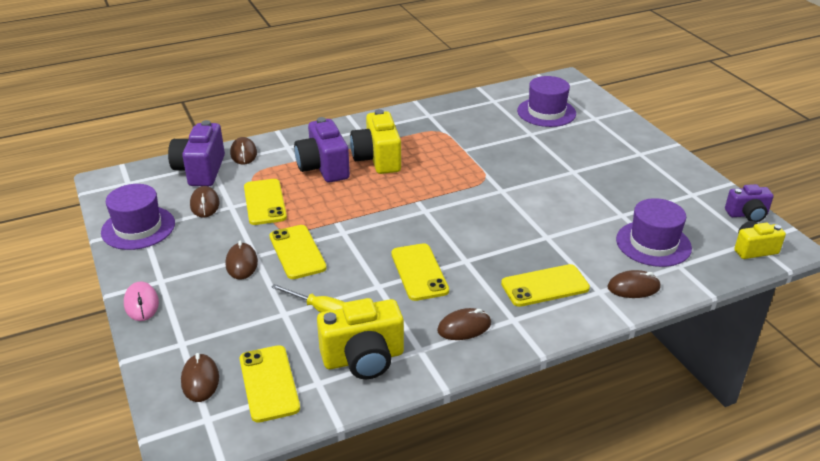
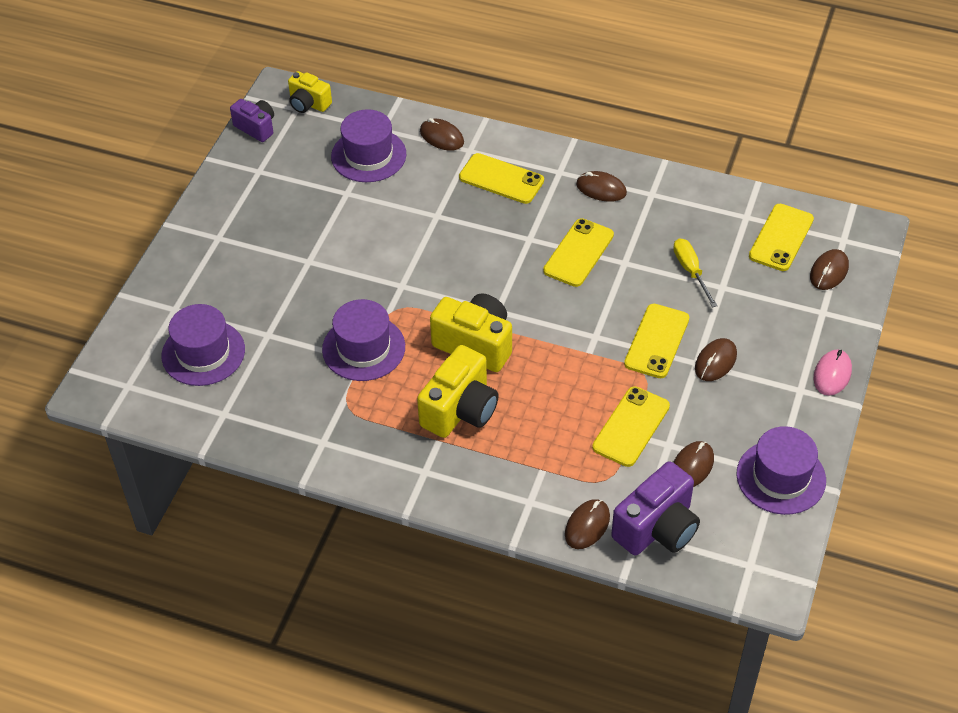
camera: 135 degrees left, 15 degrees up
purple camera [294,117,350,183] -> none
yellow camera [317,298,404,379] -> yellow camera moved to [430,293,512,372]
none -> purple hat [322,299,405,381]

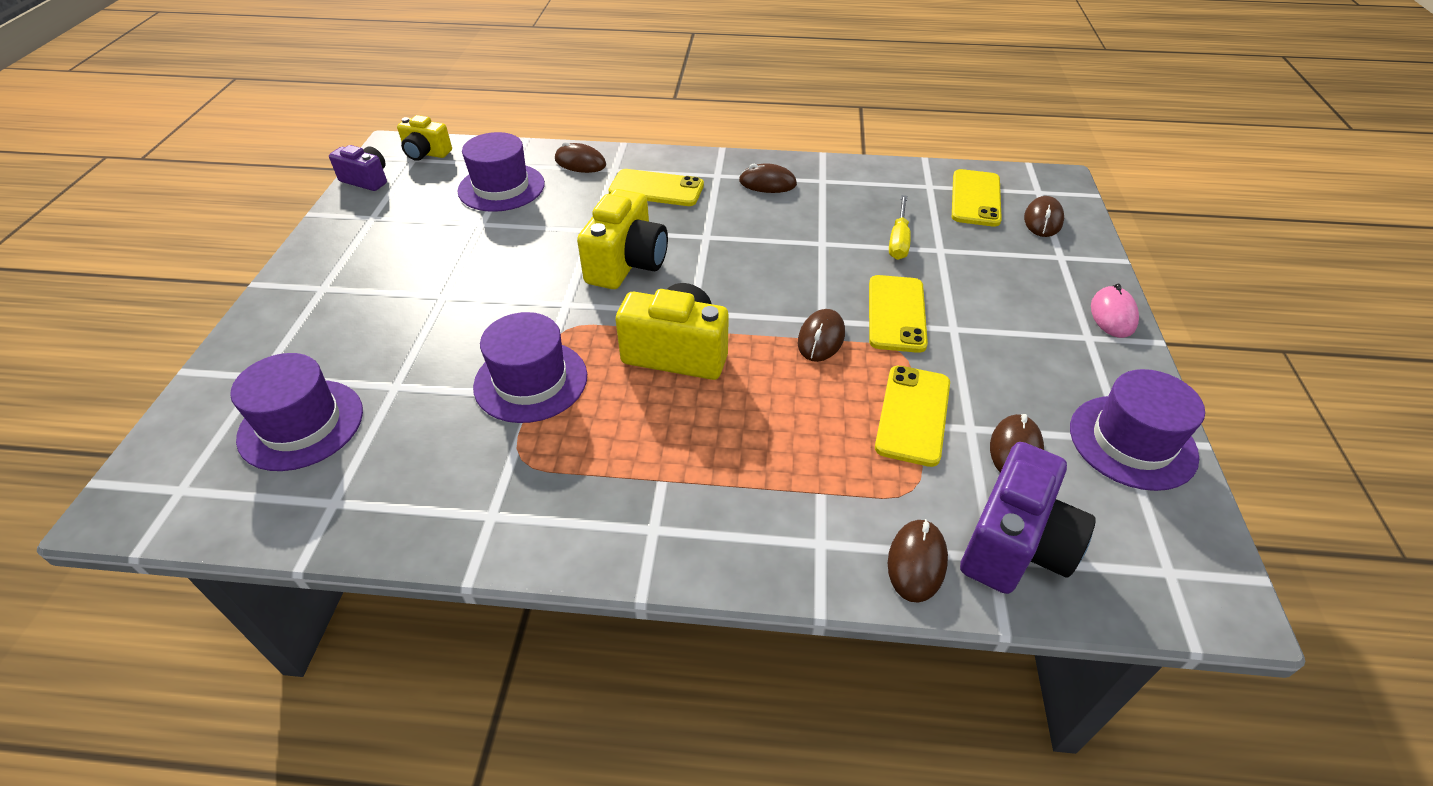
camera: 15 degrees left, 5 degrees down
yellow camera [417,345,499,438] -> yellow camera moved to [577,189,668,289]
yellow phone [543,218,614,287] -> none
yellow screwdriver [673,238,718,307] -> yellow screwdriver turned 135 degrees counterclockwise [889,195,911,260]
brown mouse [695,338,737,381] -> brown mouse moved to [798,309,845,362]

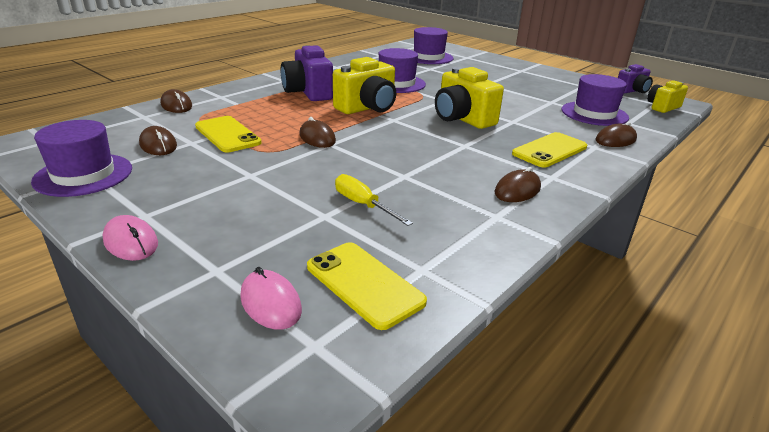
camera: 125 degrees right, 15 degrees down
yellow phone [869,275,928,353] -> none
purple camera [960,442,1096,594] -> purple camera moved to [281,45,333,101]
brown mouse [1024,196,1064,237] -> pink mouse [240,267,302,330]

